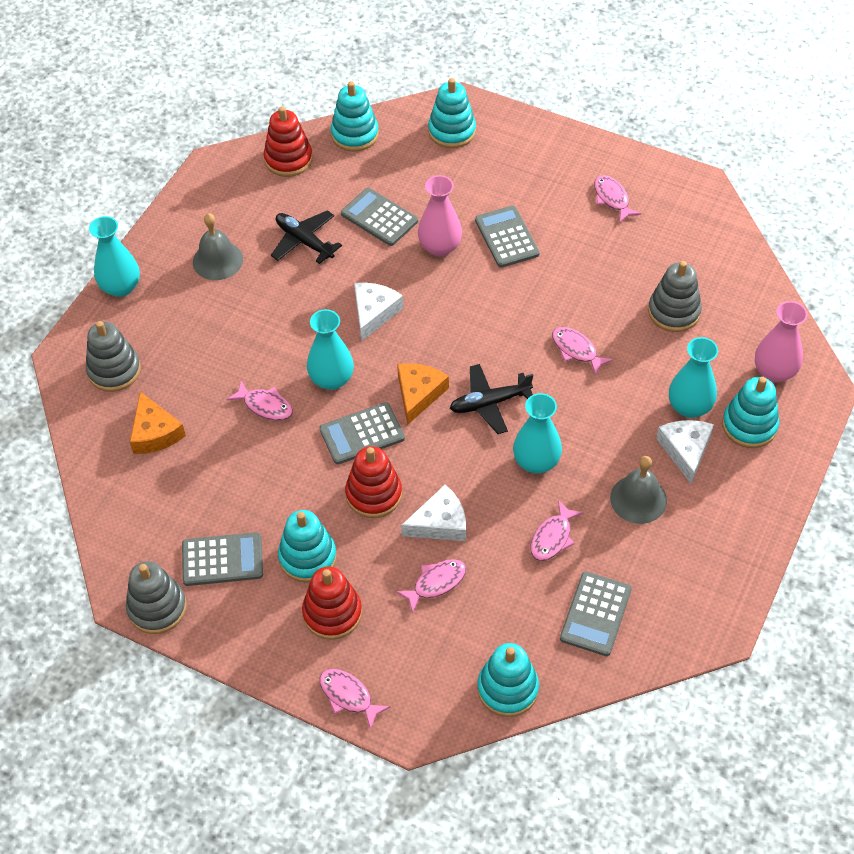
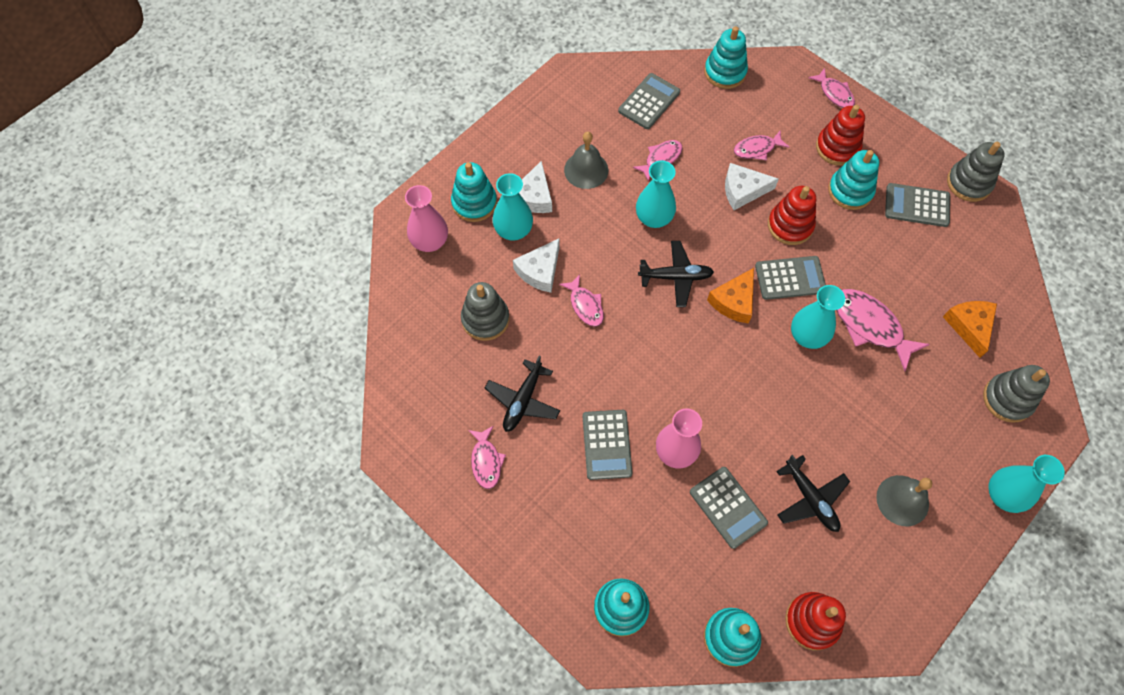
camera: 165 degrees left, 10 degrees up
pink fish [227,381,293,421] -> pink fish [836,289,930,371], size x1.66
white cheese [354,283,404,341] -> white cheese moved to [513,238,560,293]
none -> black plane [485,356,560,432]

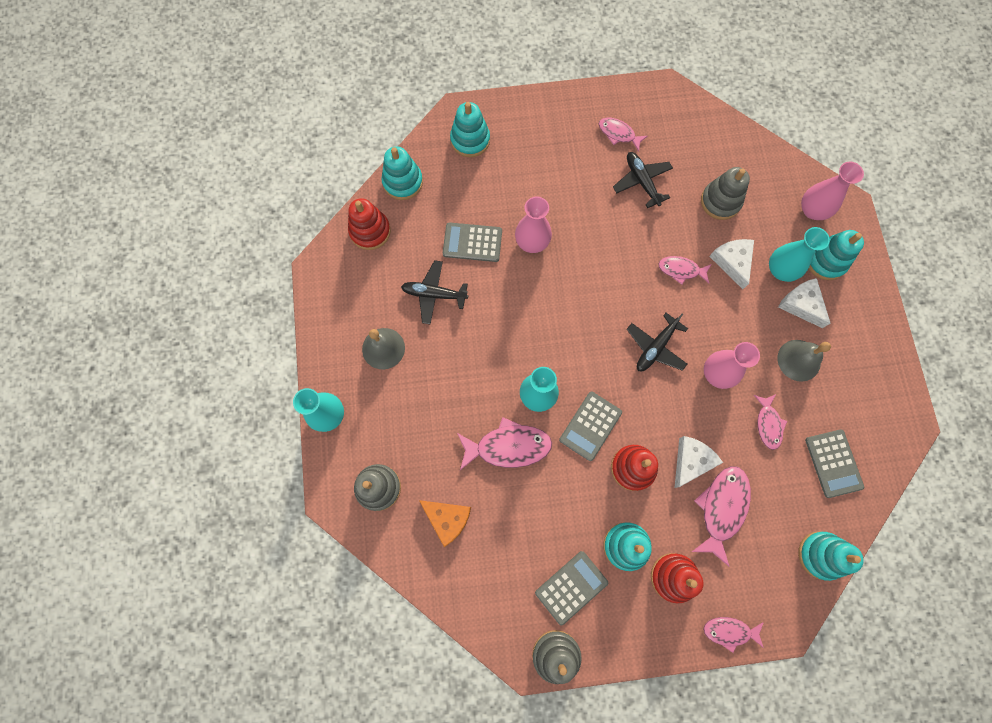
camera: 130 degrees right, 10 degrees up
grey calculator [583,410,633,480] -> none
turquoise vase [636,160,676,228] -> pink vase [704,342,760,389]
orange cheese [707,268,754,324] -> none
pink fish [734,131,789,160] -> pink fish [692,466,751,567], size x1.66

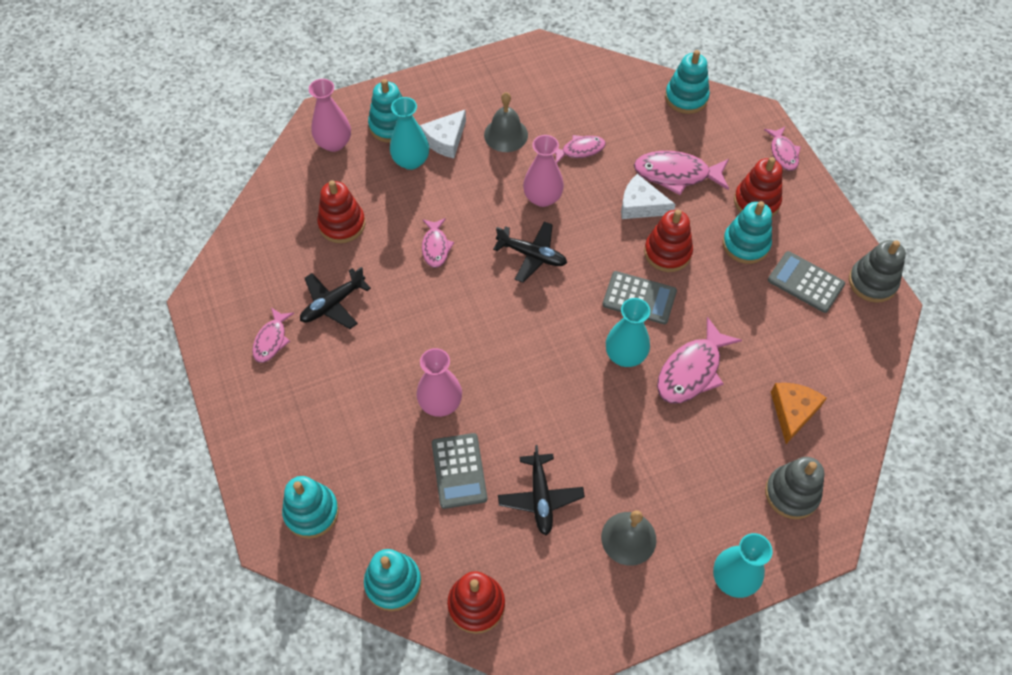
camera: 105 degrees left, 15 degrees down
pink fish [457,417,552,470] -> pink fish turned 120 degrees counterclockwise [657,317,742,404]
grey stacking toy [701,167,750,220] -> red stacking toy [317,180,365,243]
white cheese [709,239,754,289] -> none
grey calculator [805,429,864,498] -> none

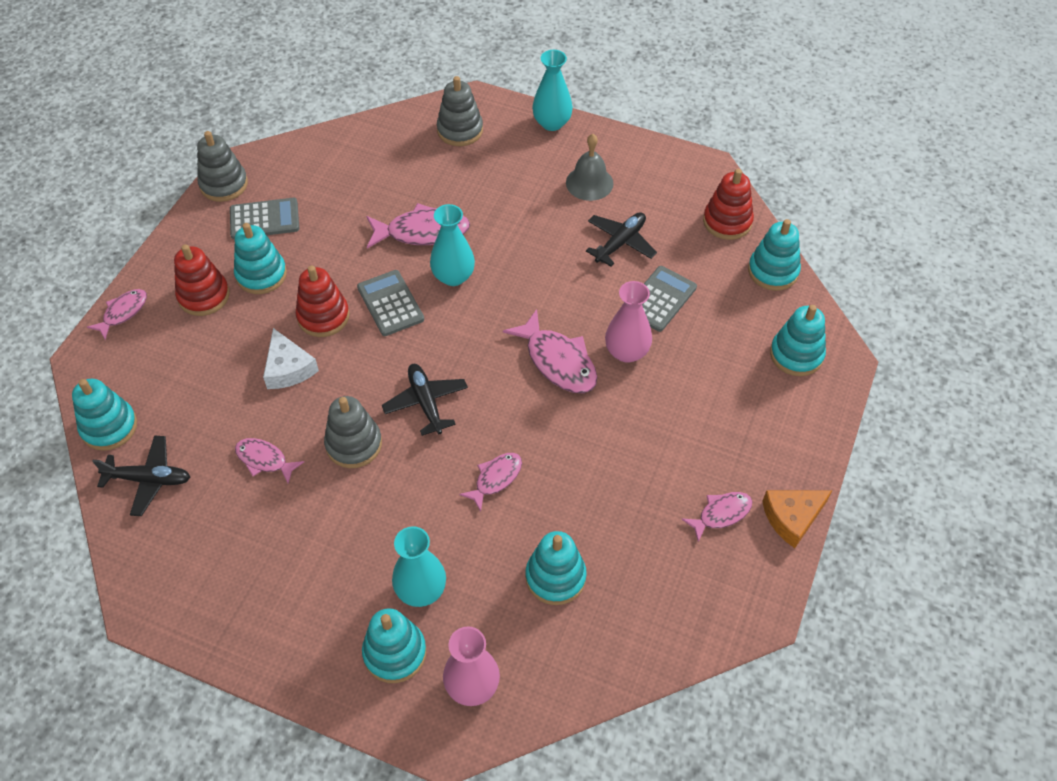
camera: 135 degrees left, 5 degrees down
black plane [300,267,371,329] -> black plane moved to [92,435,190,516]
red stacking toy [317,180,365,243] -> turquoise stacking toy [525,531,587,605]
white cheese [420,110,466,158] -> none
grey bell [484,92,528,152] -> none
pink vase [523,135,564,207] -> grey stacking toy [324,396,382,468]
pink fish [634,151,729,195] -> pink fish moved to [503,309,597,393]
grey calculator [768,251,845,313] -> grey calculator turned 90 degrees counterclockwise [230,198,299,239]
orange cheese [771,383,827,444] -> orange cheese moved to [762,491,832,548]

